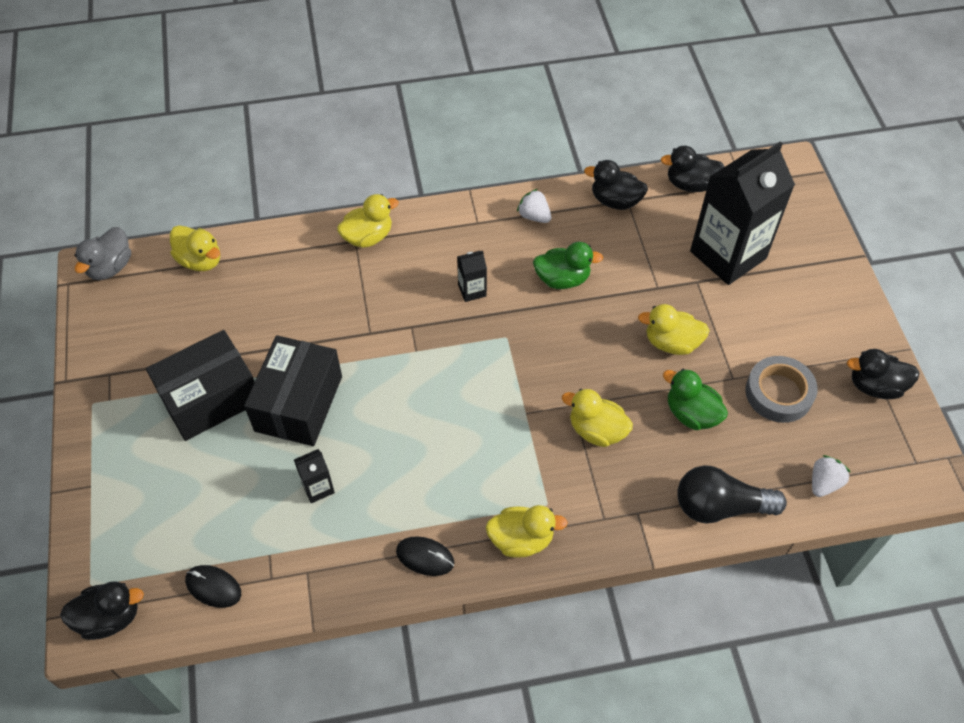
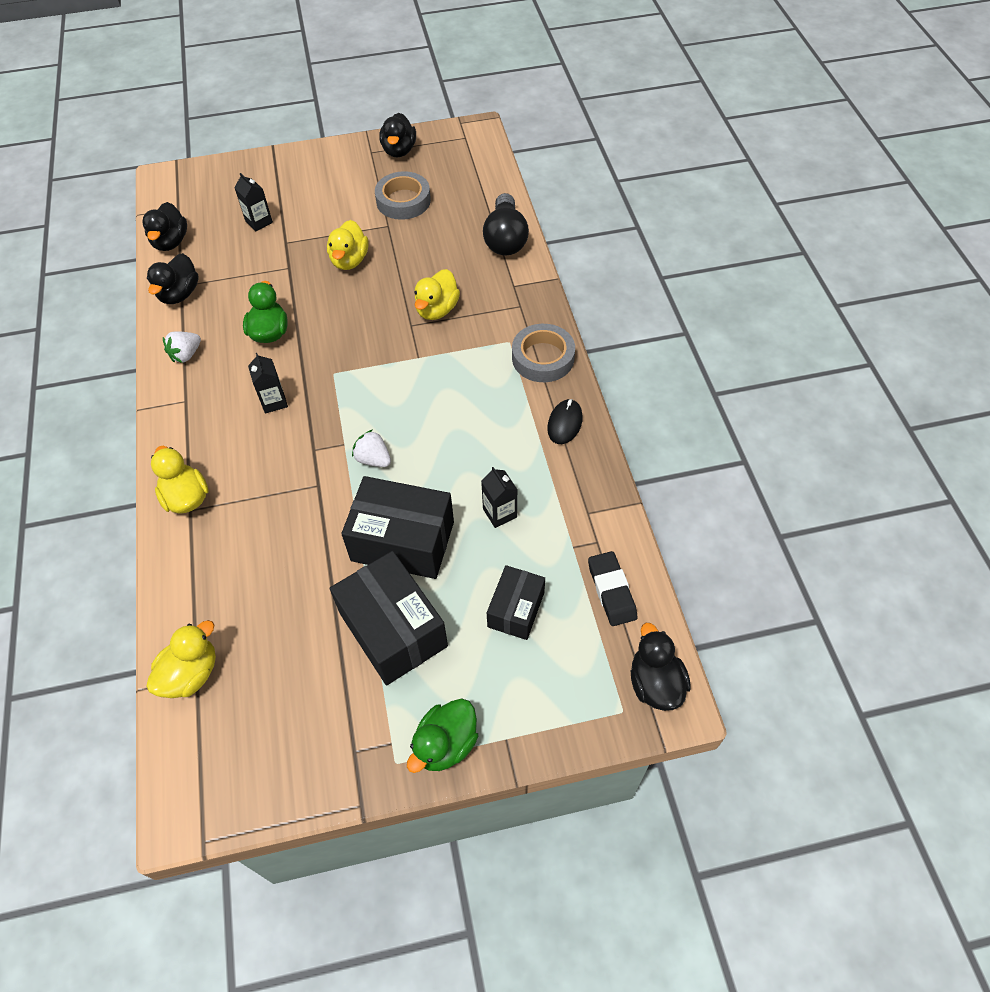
camera: 90 degrees left, 0 degrees up
grey duck [75,227,131,280] -> none
black mouse [185,565,241,608] -> black eraser [588,551,637,626]
yellow duck [486,505,568,558] -> grey tape [512,324,575,382]
green duck [663,369,728,430] -> green duck moved to [407,699,478,773]
black carton [690,141,795,285] -> black carton [234,173,273,231], size x0.41
white strawberry [812,455,851,497] -> white strawberry moved to [352,430,391,467]
none -> black box [487,565,545,640]

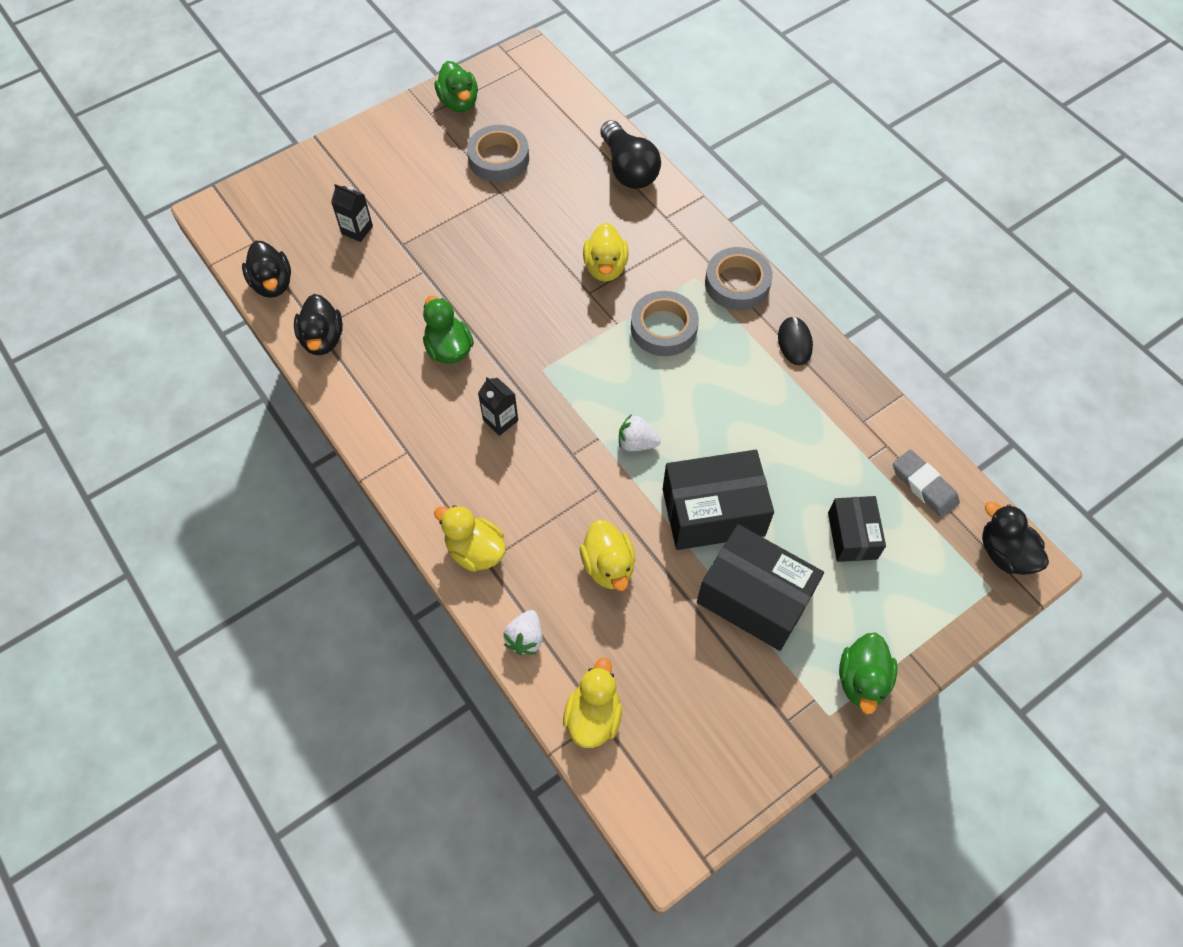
camera: 25 degrees left, 5 degrees up
white strawberry [163,331,201,363] -> white strawberry moved to [503,610,543,655]
yellow duck [327,220,369,270] -> yellow duck moved to [580,520,635,591]
black duck [379,113,416,157] -> green duck [435,61,478,112]
black carton [481,467,517,528] -> none
black eraser [588,551,637,626] -> grey eraser [893,449,960,518]
none -> grey tape [631,291,699,356]

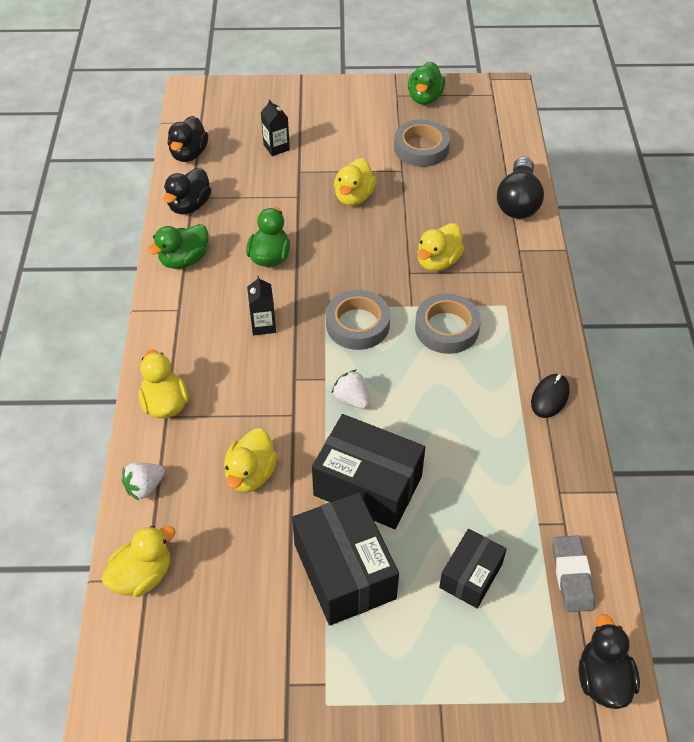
camera: 35 degrees right, 10 degrees down
grey tape [705,247,773,310] -> grey tape moved to [326,290,390,350]
green duck [839,632,897,714] -> green duck moved to [148,224,208,269]
none -> yellow duck [334,158,376,206]

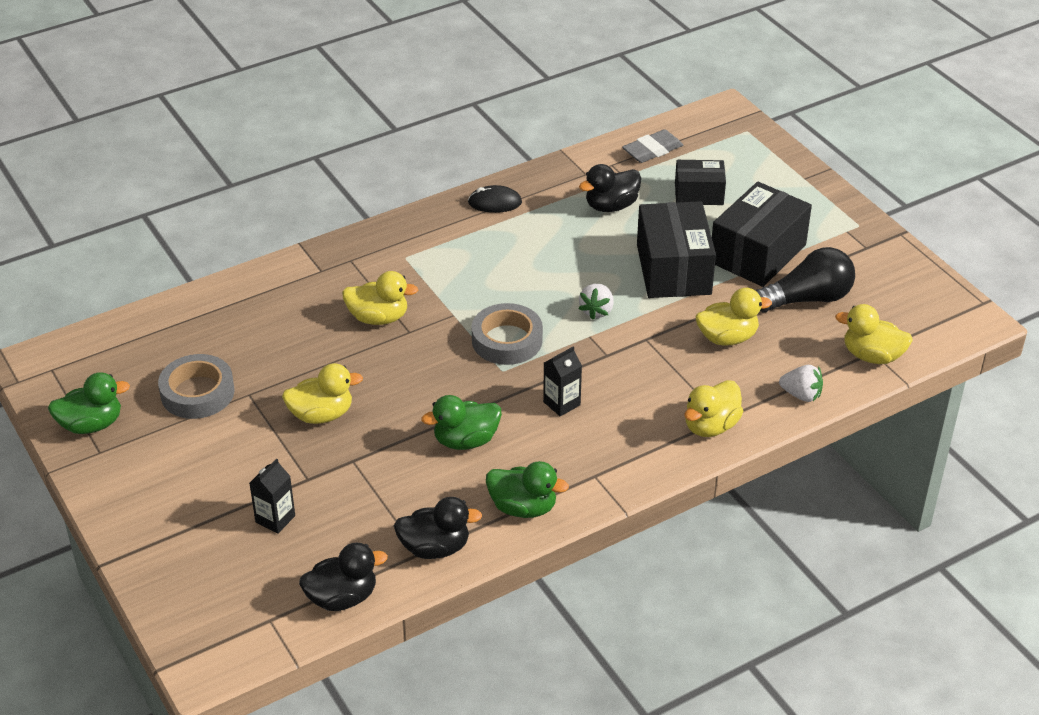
camera: 120 degrees left, 10 degrees down
grey tape [415,293,481,354] -> none
black light bulb [497,157,544,219] -> black light bulb moved to [756,247,855,312]
black duck [578,614,640,709] -> black duck moved to [579,164,641,212]

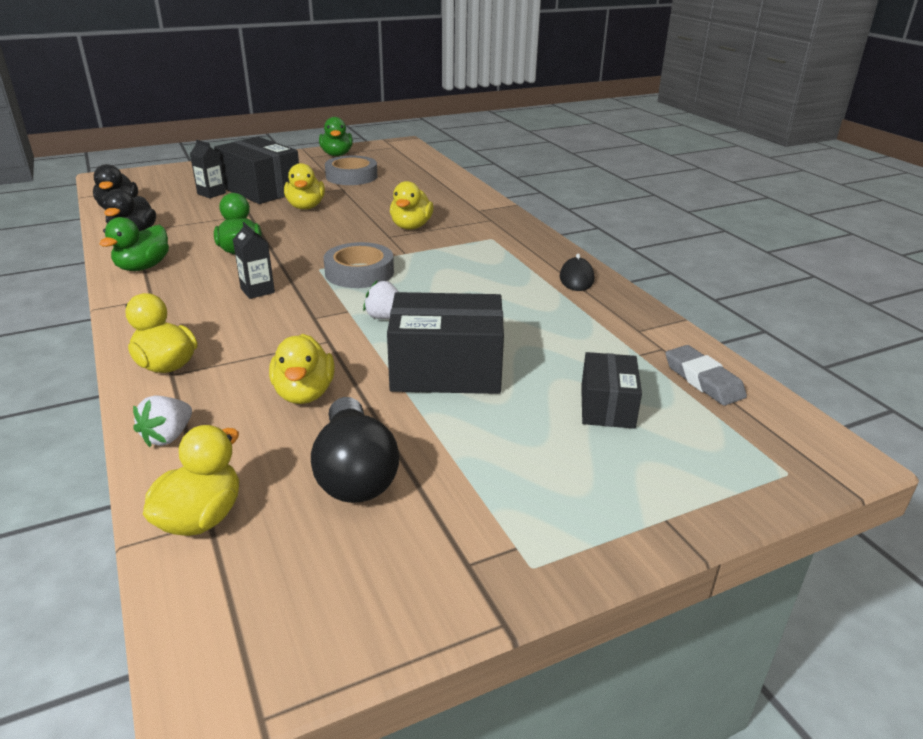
camera: 95 degrees right, 10 degrees down
black duck [579,164,641,212] -> none
black box [712,182,812,287] -> black box moved to [214,137,299,204]

